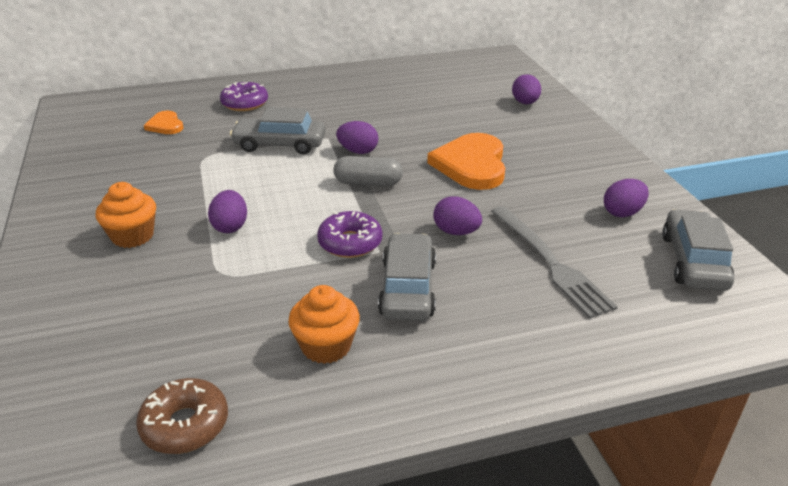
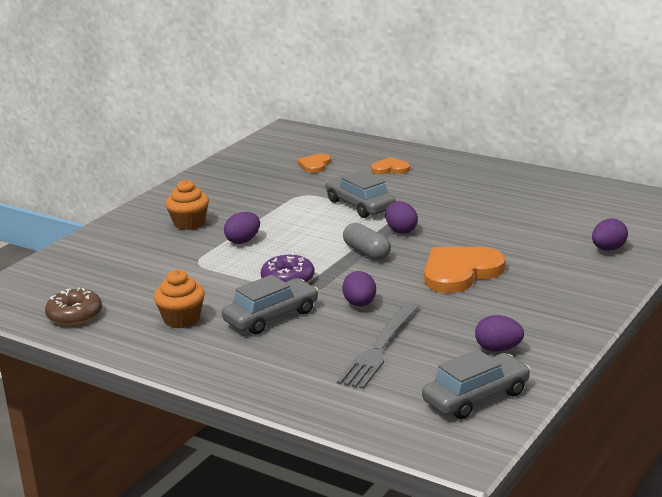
camera: 50 degrees right, 10 degrees down
purple donut [220,82,268,111] -> orange heart [371,157,410,174]

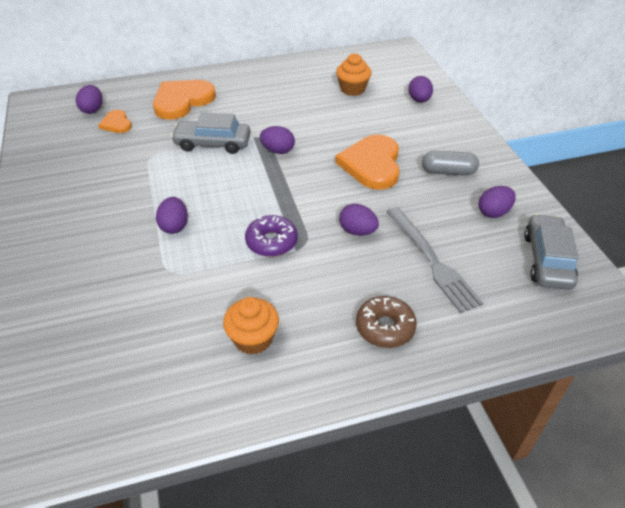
camera: 50 degrees left, 20 degrees up
brown donut [45,288,102,326] -> brown donut moved to [356,296,417,348]
orange cupcake [165,179,209,230] -> orange cupcake moved to [336,53,372,96]
grey car [222,275,319,334] -> none
grey capsule [343,223,391,260] -> grey capsule moved to [422,151,479,175]
orange heart [371,157,410,174] -> orange heart [153,80,216,120], size x1.94
none -> purple egg [76,85,102,114]

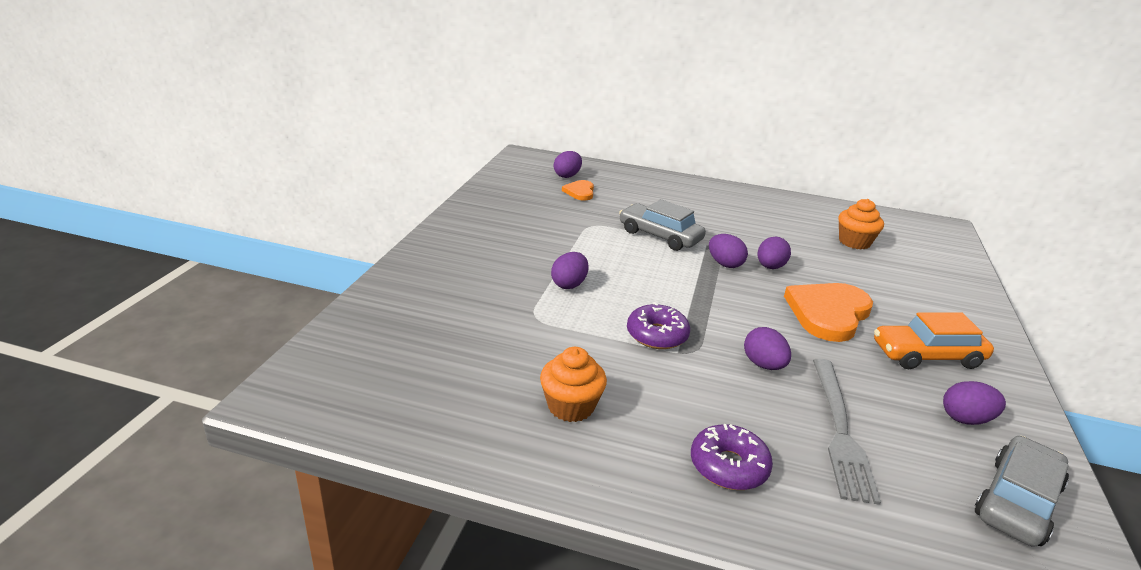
camera: 30 degrees right, 15 degrees down
orange heart [153,80,216,120] -> none
brown donut [356,296,417,348] -> purple donut [691,424,773,490]
purple egg [408,76,433,103] -> purple egg moved to [757,236,791,269]
grey capsule [422,151,479,175] -> orange car [874,312,994,369]

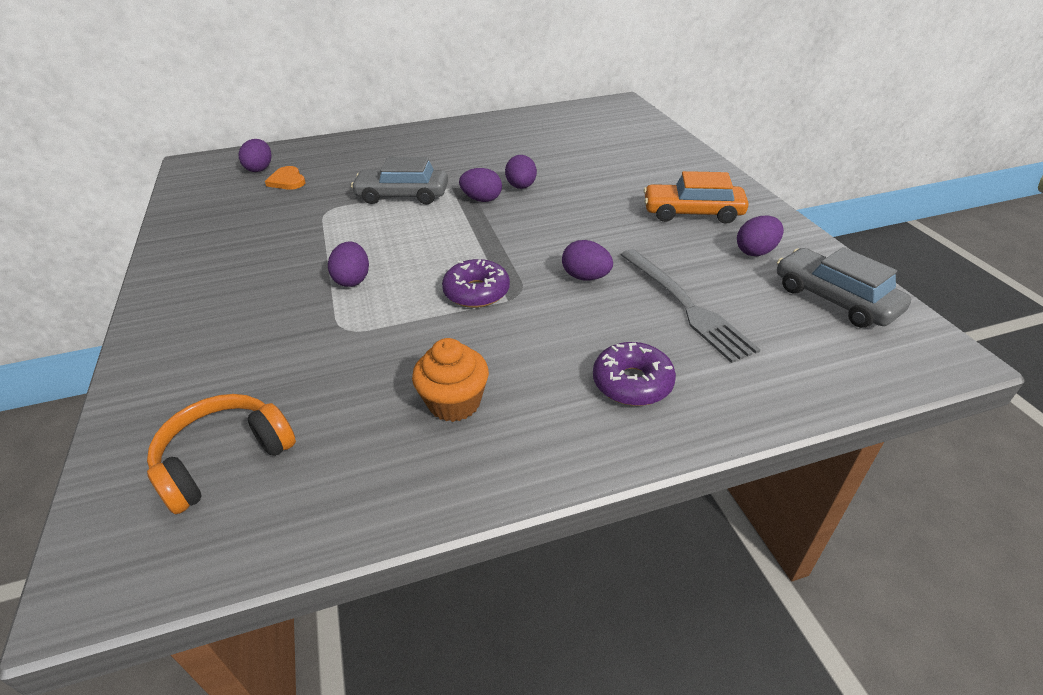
camera: 30 degrees left, 10 degrees up
orange heart [784,283,873,342] -> none
orange cupcake [838,199,884,249] -> none
orange car [874,312,994,369] -> orange car turned 45 degrees clockwise [643,171,749,224]
grey car [975,436,1069,547] -> grey car turned 45 degrees counterclockwise [777,247,911,328]
none -> orange headphones [147,394,296,514]

